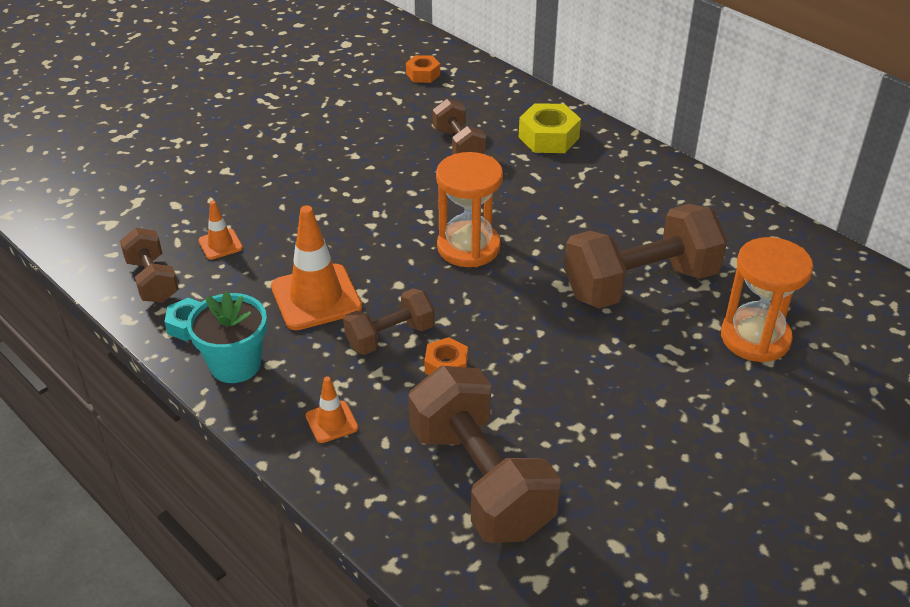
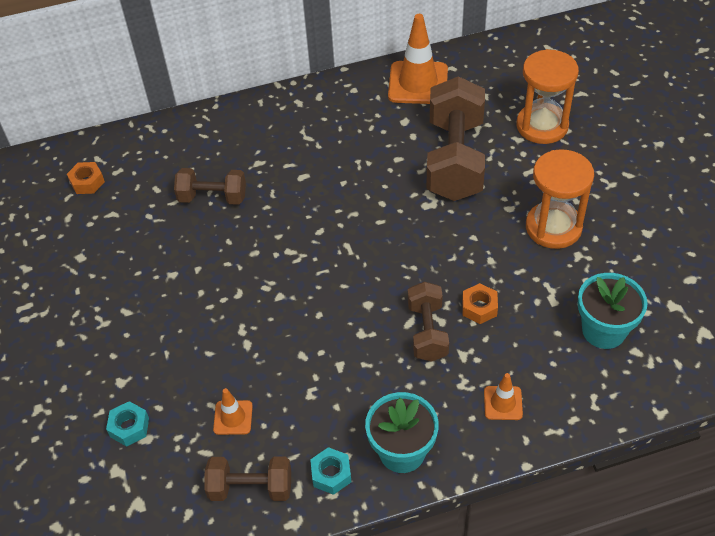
camera: 60 degrees left, 10 degrees up
orange traffic cone [271,205,362,330] -> orange traffic cone moved to [388,14,448,104]
brown dumbbell [408,366,561,543] -> turquoise flower pot [578,273,648,349]
orange hourglass [436,152,503,267] -> orange hourglass moved to [526,149,594,249]
yellow nut [519,103,581,153] -> none
none -> turquoise nut [106,401,149,447]

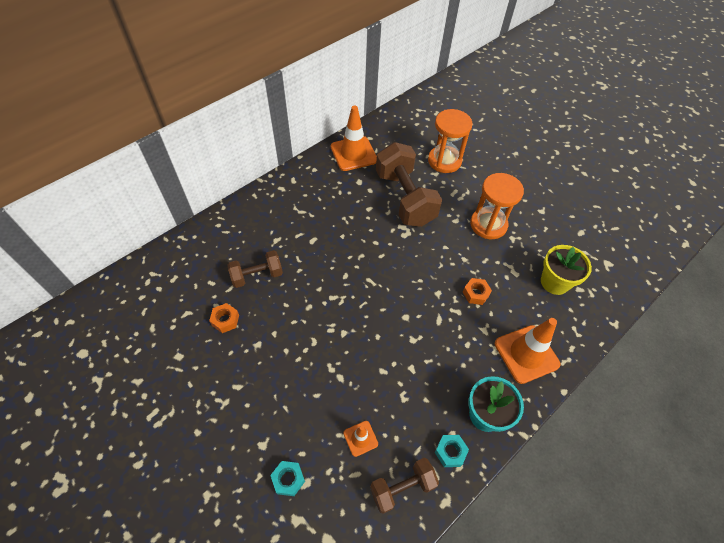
camera: 30 degrees left, 5 degrees up
orange nut [67,162,105,194] -> orange nut moved to [209,303,239,333]
brown dumbbell [408,281,449,362] -> none
orange traffic cone [484,373,523,420] -> orange traffic cone [495,318,560,384], size x1.99
turquoise flower pot [578,273,648,349] -> yellow flower pot [541,245,592,295]

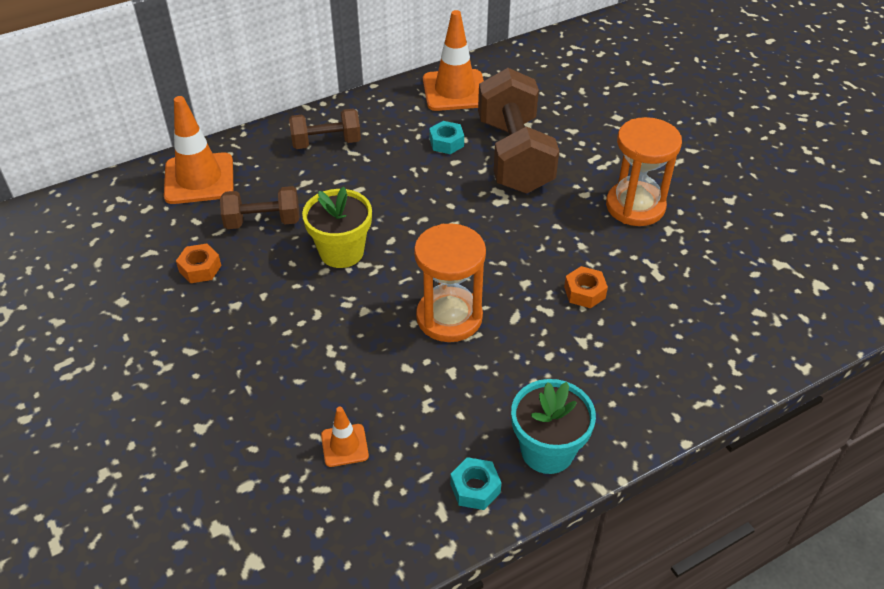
camera: 15 degrees right, 10 degrees down
turquoise nut [270,461,305,496] -> turquoise nut moved to [429,121,464,154]
brown dumbbell [370,458,439,514] -> brown dumbbell moved to [289,109,361,149]
orange hourglass [428,109,473,173] -> orange hourglass moved to [414,223,486,342]
orange traffic cone [495,318,560,384] -> orange traffic cone moved to [164,96,234,204]
yellow flower pot [541,245,592,295] -> yellow flower pot moved to [302,187,372,268]

